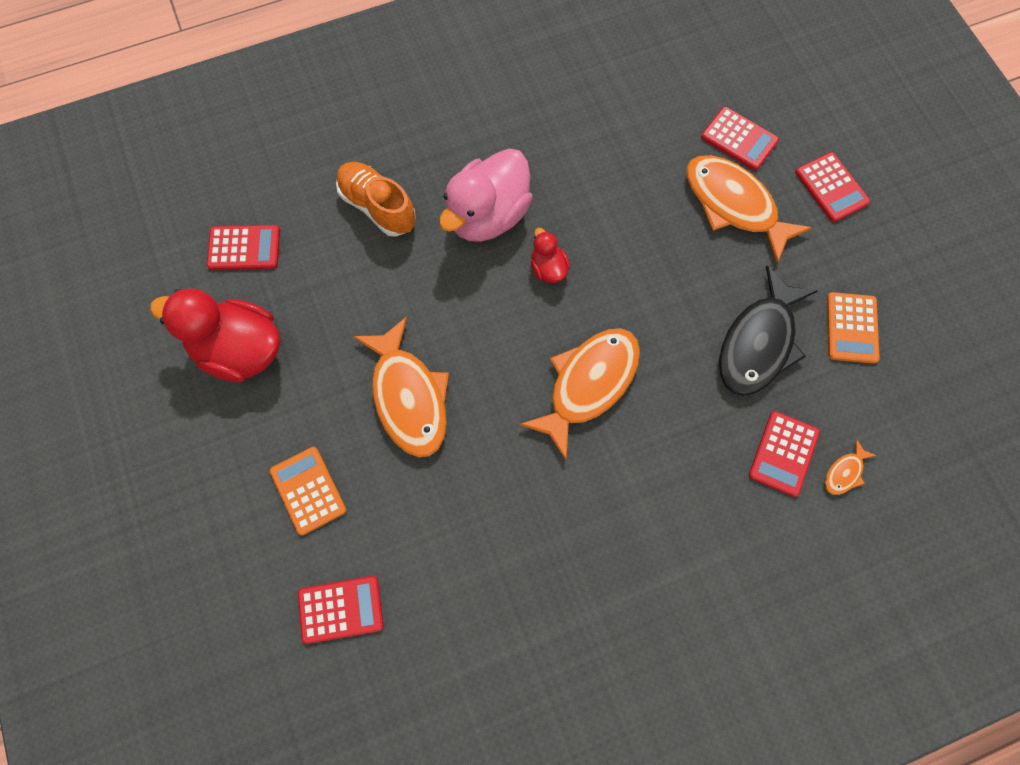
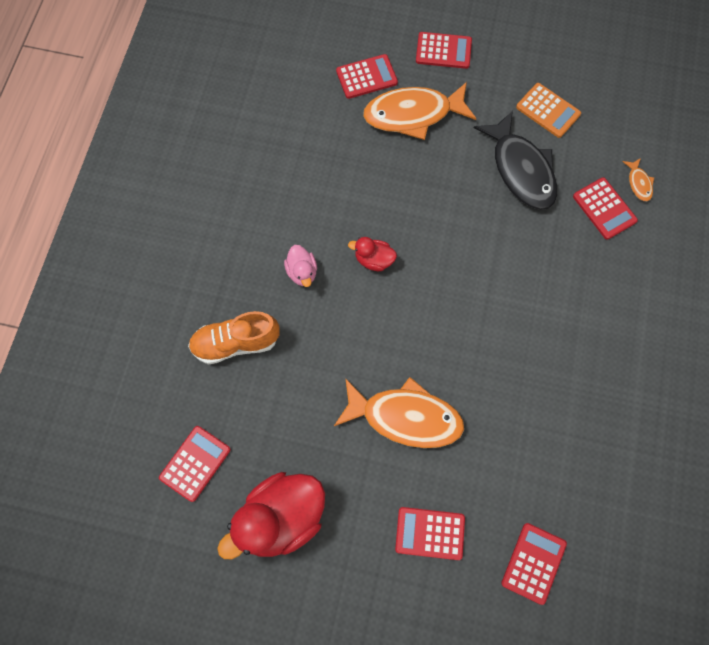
camera: 55 degrees left, 0 degrees up
orange calculator [270,447,347,536] -> red calculator [395,507,465,560]
pink duck [439,149,533,242] -> pink duck [284,245,317,287], size x0.48
orange fish [519,328,640,460] -> none

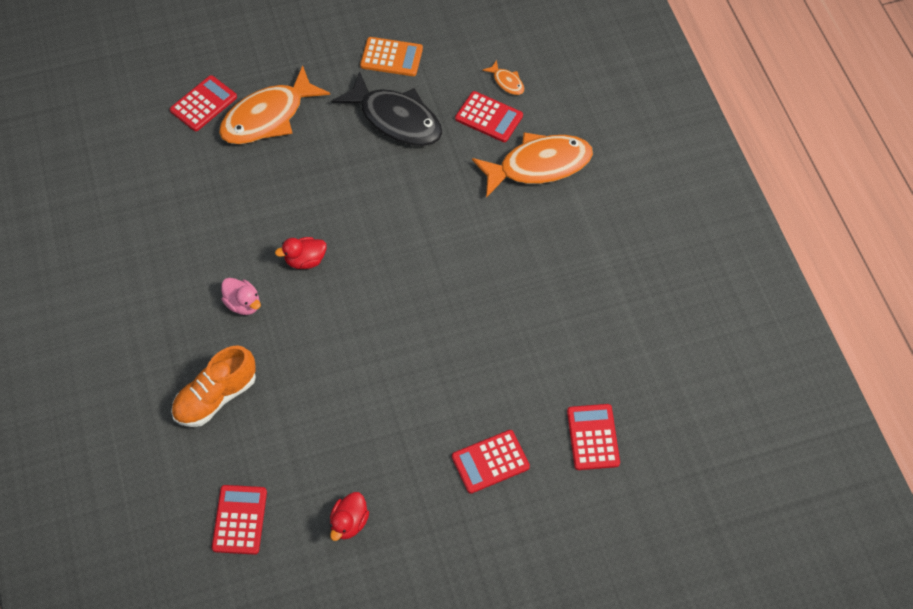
camera: 30 degrees left, 10 degrees down
red duck [217,472,325,559] -> red duck [330,492,369,541], size x0.48
orange fish [334,377,464,448] -> orange fish moved to [472,132,593,198]
red calculator [416,32,472,69] -> none

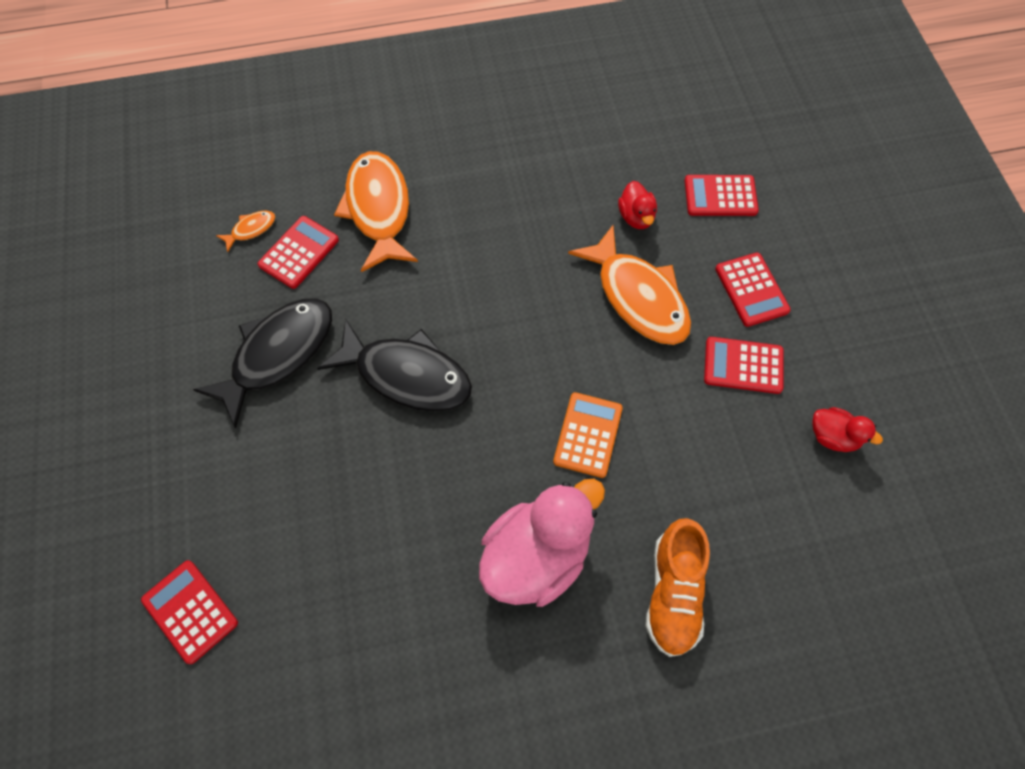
camera: 85 degrees left, 5 degrees up
orange shoe [171,345,256,427] -> orange shoe turned 45 degrees clockwise [645,518,710,657]
red calculator [212,485,267,555] -> red calculator moved to [704,337,784,394]
orange fish [219,65,330,144] -> orange fish moved to [568,225,691,345]
pink duck [221,278,261,315] -> pink duck [479,479,605,607], size x2.08
red duck [275,237,326,269] -> red duck moved to [618,181,657,229]
orange calculator [360,37,423,76] -> orange calculator moved to [553,392,623,478]
none -> black fish [317,319,472,412]

